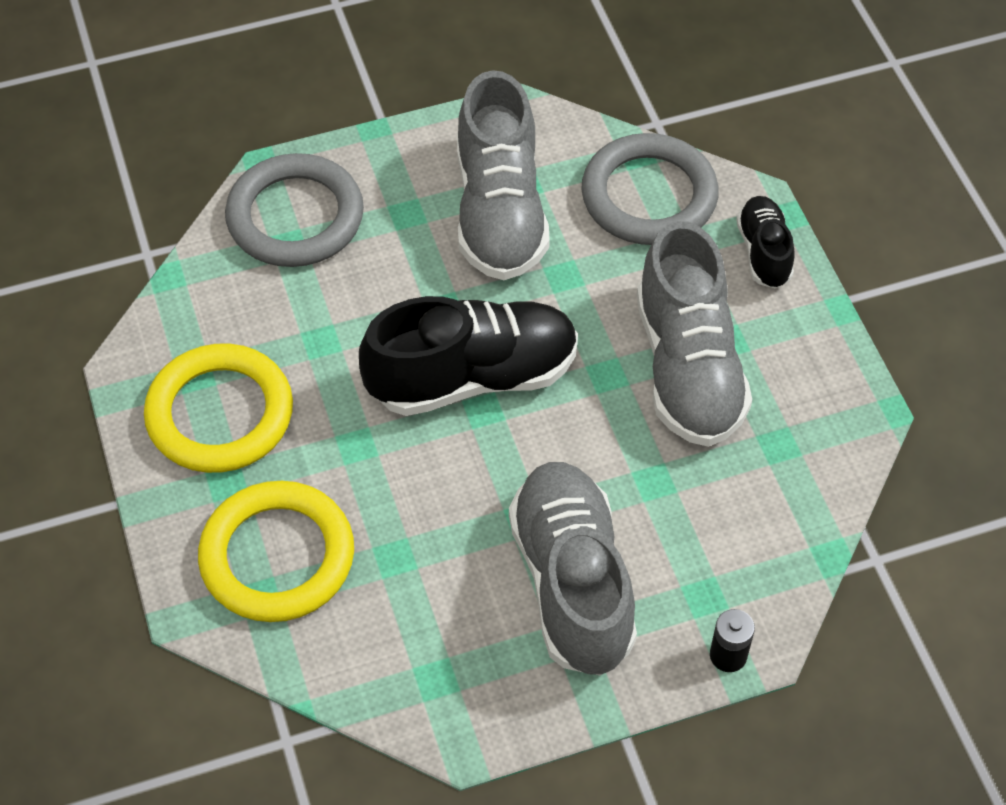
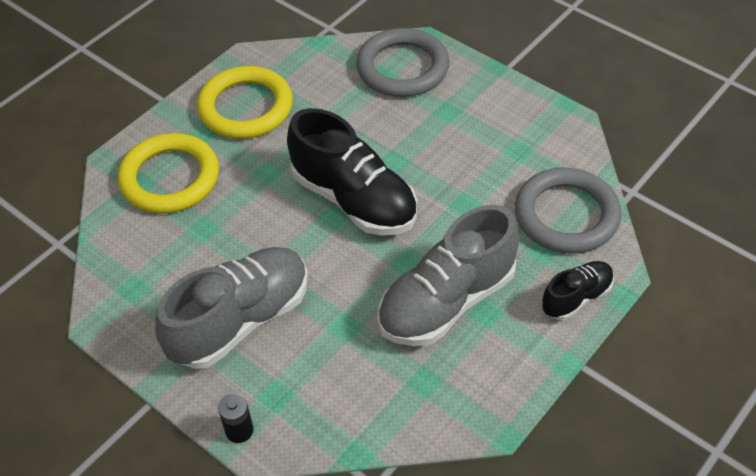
camera: 60 degrees right, 5 degrees down
grey shoe [457,70,550,280] -> none

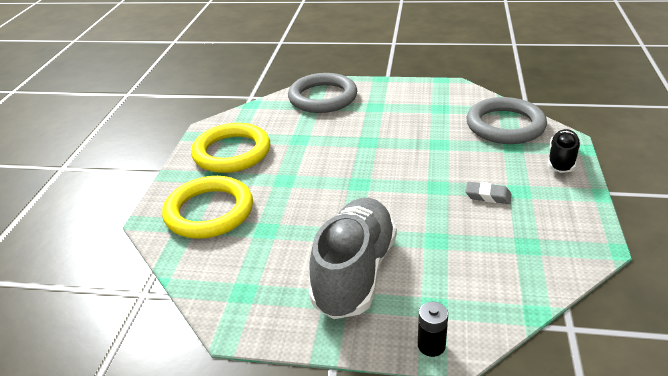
camera: 30 degrees left, 15 degrees down
black shoe [287,108,417,235] -> none
grey shoe [377,205,520,346] -> grey eraser [465,182,512,204]

